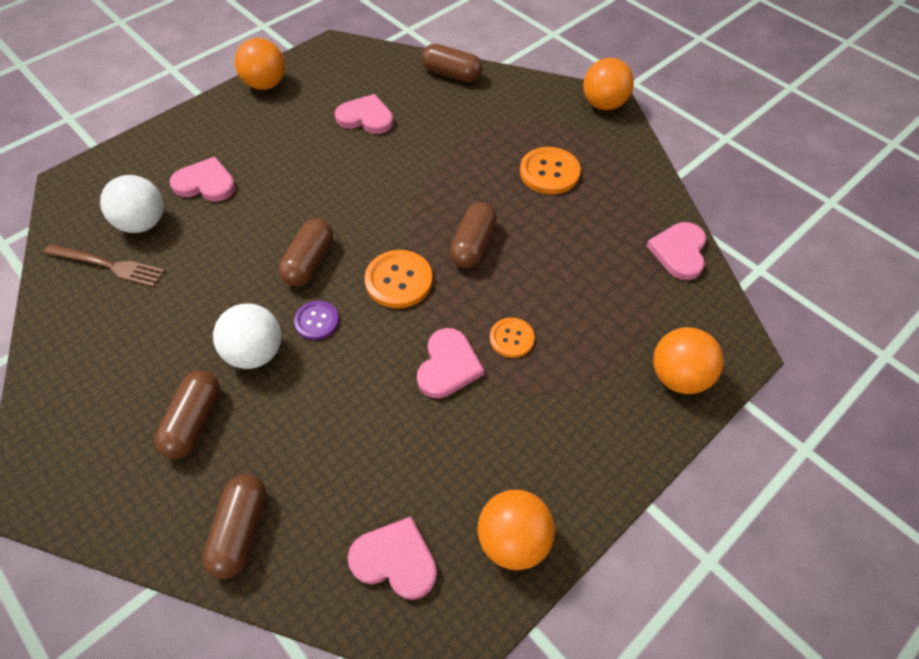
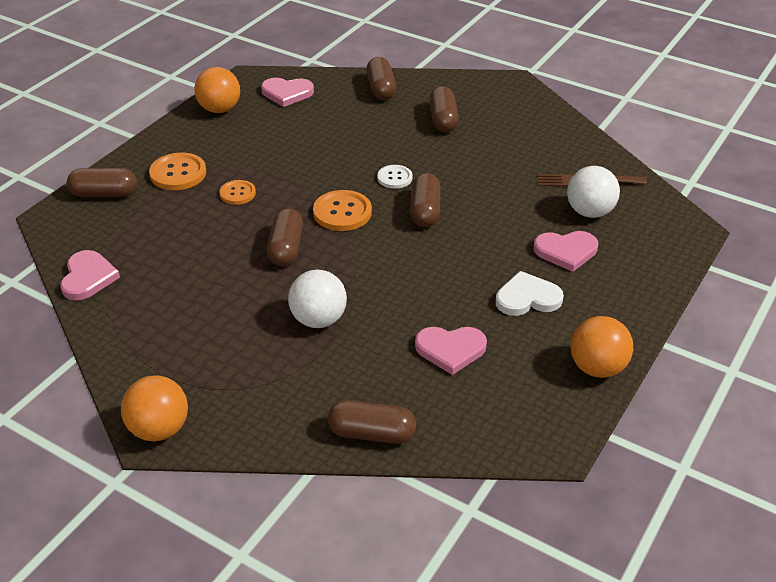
camera: 165 degrees right, 15 degrees down
white ball [213,304,281,369] -> white ball moved to [288,270,347,328]
purple button [294,301,339,340] -> white button [377,165,413,189]
pink heart [417,328,484,398] -> none
orange button [520,147,581,195] -> orange button moved to [149,153,206,190]
orange ball [653,327,724,394] -> brown capsule [67,168,137,197]
none -> white heart [496,271,564,316]

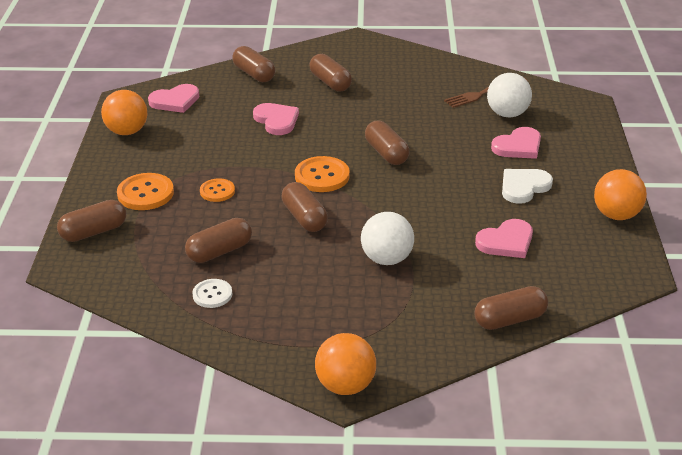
camera: 30 degrees left, 5 degrees down
pink heart [60,250,120,300] -> pink heart moved to [253,103,299,135]
white button [377,165,413,189] -> white button moved to [192,279,232,308]
none -> brown capsule [185,218,252,263]

